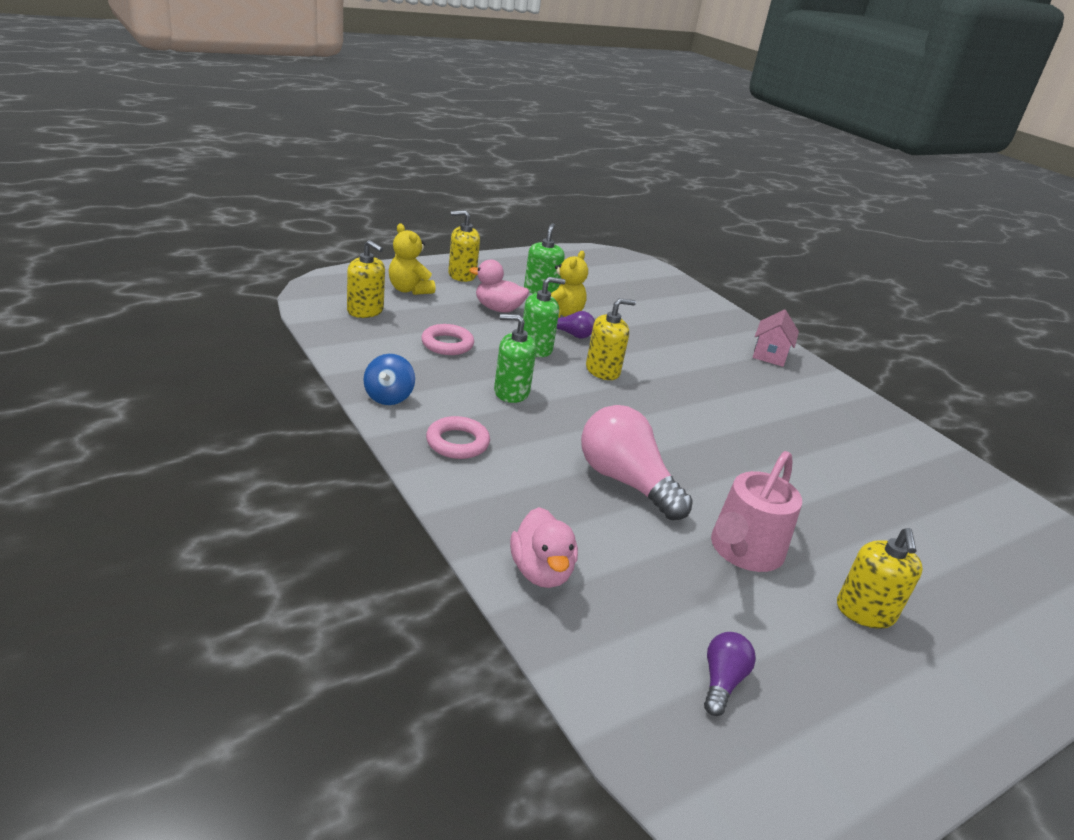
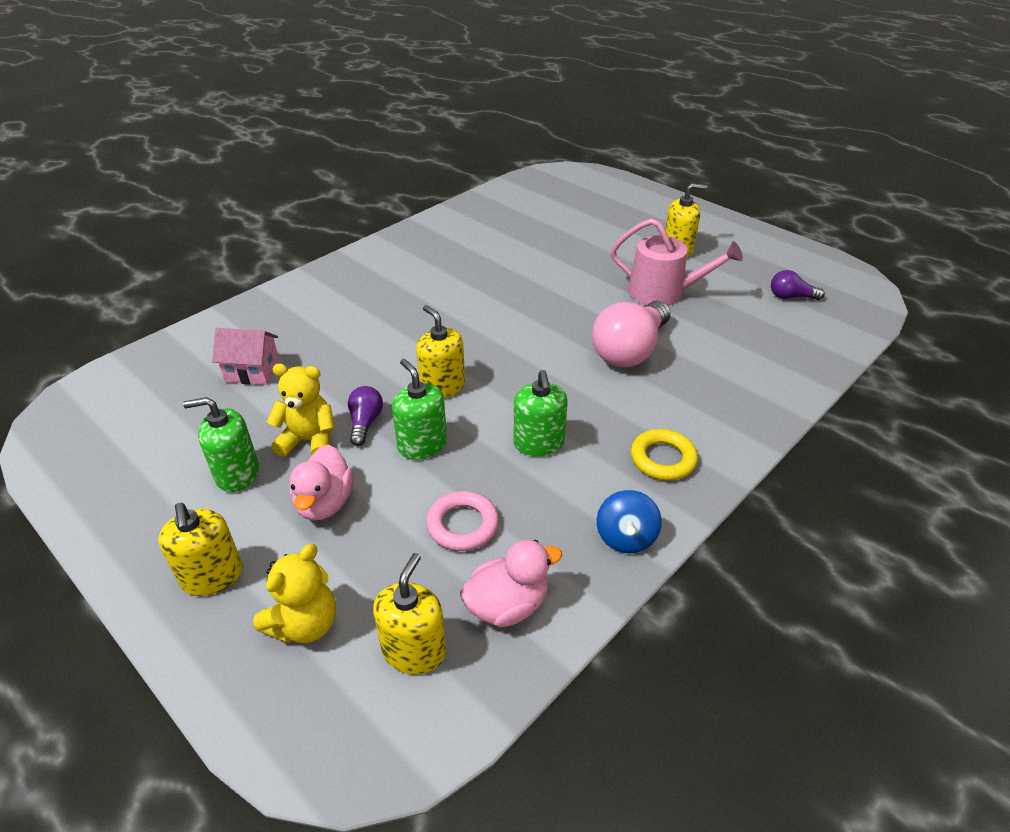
camera: 100 degrees left, 10 degrees up
blue spinning top [364,354,415,405] -> blue spinning top turned 105 degrees clockwise [597,490,662,553]
pink ring [426,416,490,459] -> yellow ring [631,429,698,480]
pink duck [510,507,578,588] -> pink duck moved to [460,540,562,627]
pink house [753,309,799,367] -> pink house moved to [212,328,280,385]

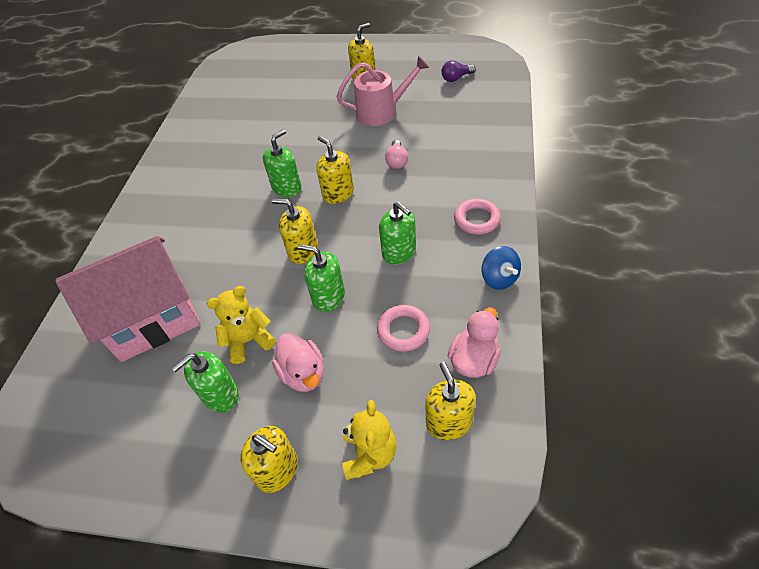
camera: 30 degrees left, 10 degrees up
pink house [212,328,280,385] -> pink house [55,236,200,362], size x2.14
purple light bulb [348,386,383,446] -> none
pink light bulb [592,300,671,367] -> pink light bulb [385,140,408,169], size x0.50
yellow ring [631,429,698,480] -> pink ring [454,199,501,235]
none -> green soap dispenser [263,129,301,197]
none -> yellow soap dispenser [316,136,354,204]

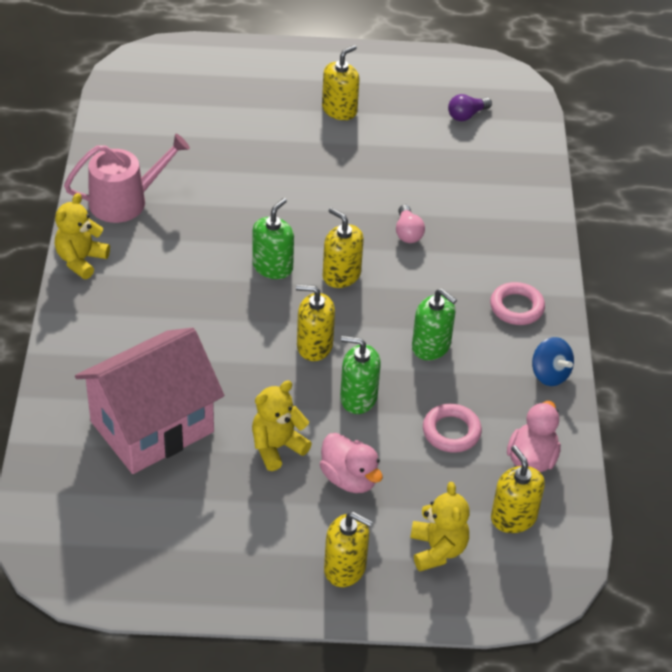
camera: 15 degrees left, 5 degrees down
green soap dispenser [172,351,239,412] -> none
pink watering can [336,56,429,126] -> pink watering can moved to [64,134,190,223]
none -> yellow teddy bear [55,193,110,279]

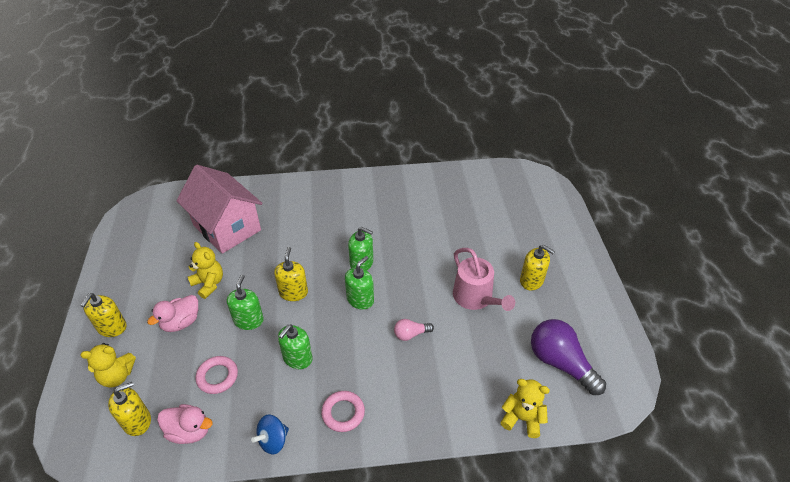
camera: 85 degrees right, 0 degrees up
yellow teddy bear [55,193,110,279] -> yellow teddy bear moved to [500,379,550,438]
pink watering can [64,134,190,223] -> pink watering can moved to [453,248,515,311]
yellow soap dispenser [323,208,364,288] -> green soap dispenser [345,256,374,310]
purple light bulb [448,94,492,121] -> purple light bulb [531,319,606,395], size x2.02

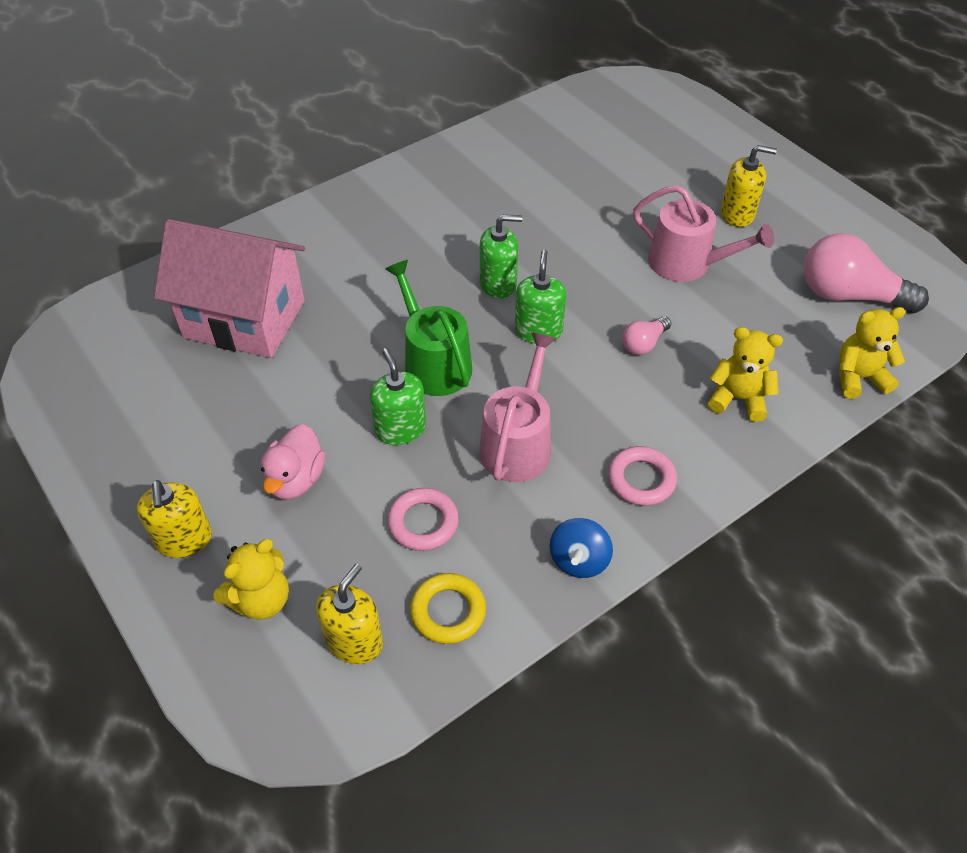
camera: 30 degrees left, 5 degrees up
pink duck [157,404,213,444] -> yellow ring [410,573,486,644]
yellow teddy bear [188,242,223,299] -> yellow teddy bear moved to [708,327,783,422]
yellow soap dispenser [274,247,308,301] -> green watering can [385,260,472,396]
green soap dispenser [278,324,313,369] -> pink watering can [479,332,557,482]
purple light bulb [531,319,606,395] -> pink light bulb [804,233,929,313]

